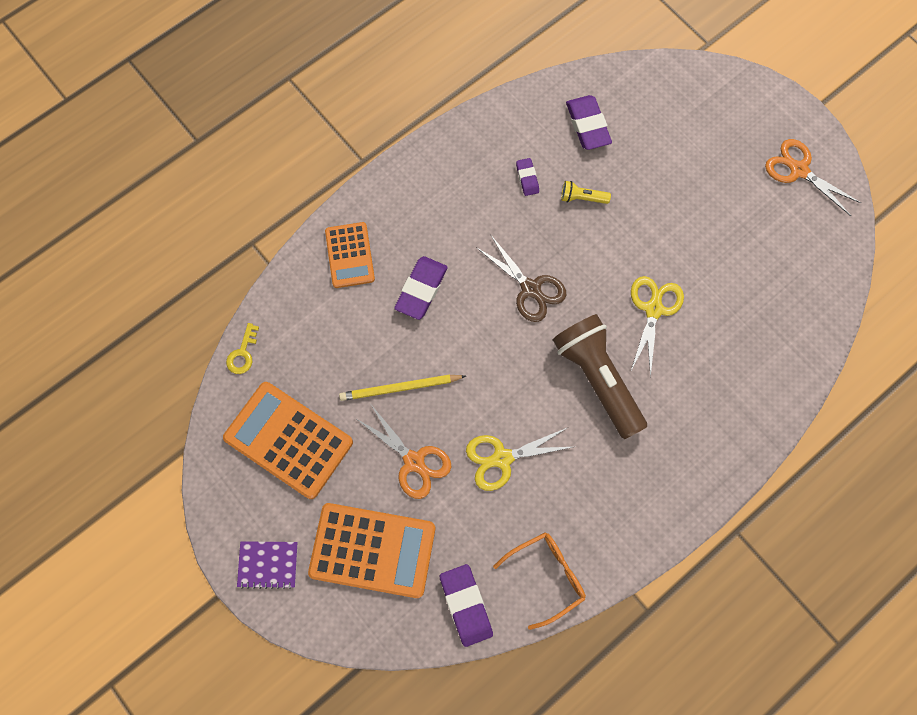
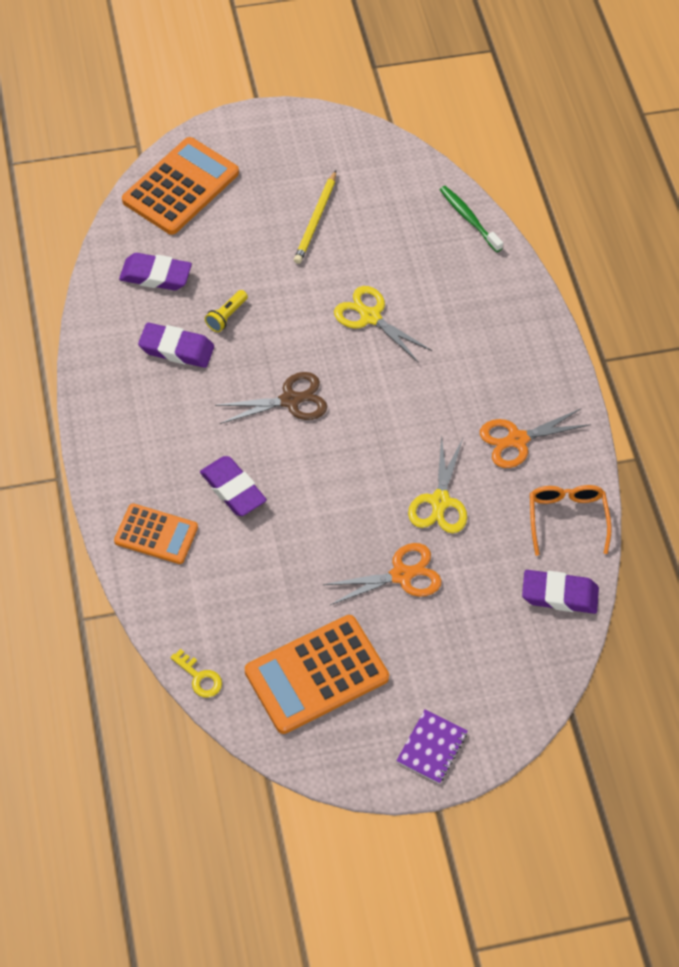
camera: 65 degrees left, 15 degrees down
orange calculator [308,503,435,598] -> orange calculator moved to [122,137,239,235]
yellow pencil [339,374,466,401] -> yellow pencil moved to [294,171,336,264]
purple eraser [516,158,539,196] -> purple eraser [138,323,214,368], size x1.77
brown flashlight [553,314,647,439] -> none
orange scissors [765,139,861,216] -> orange scissors moved to [480,409,591,468]
none -> green toothbrush [440,186,503,252]

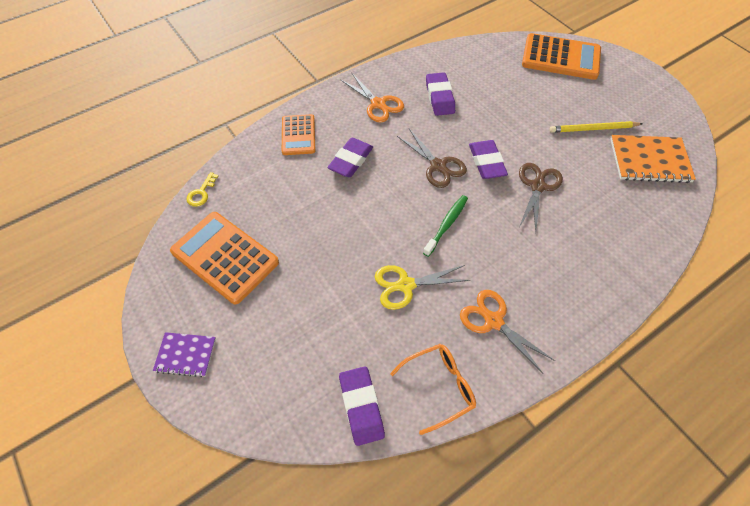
camera: 70 degrees right, 0 degrees up
purple eraser [119,253,192,290] -> purple eraser moved to [469,140,508,179]
yellow flashlight [205,290,248,332] -> none
orange scissors [323,543,442,605] -> orange scissors moved to [341,72,404,123]
yellow scissors [334,286,432,363] -> brown scissors [519,163,563,231]
green toothbrush [440,186,503,252] -> green toothbrush moved to [423,195,468,257]
none -> orange notebook [610,135,696,183]

